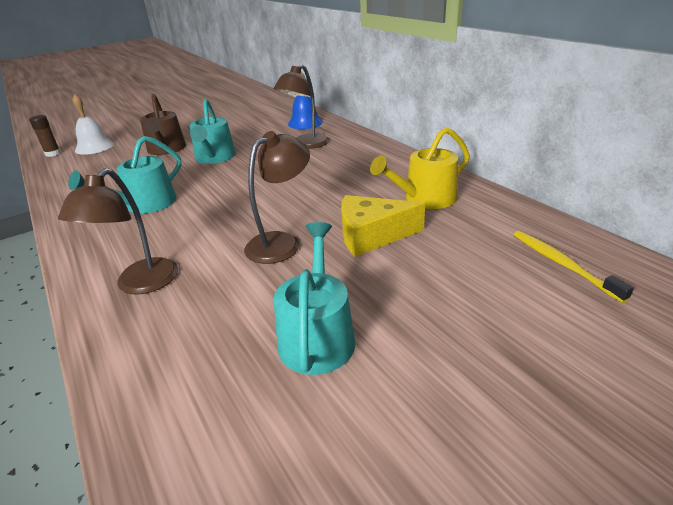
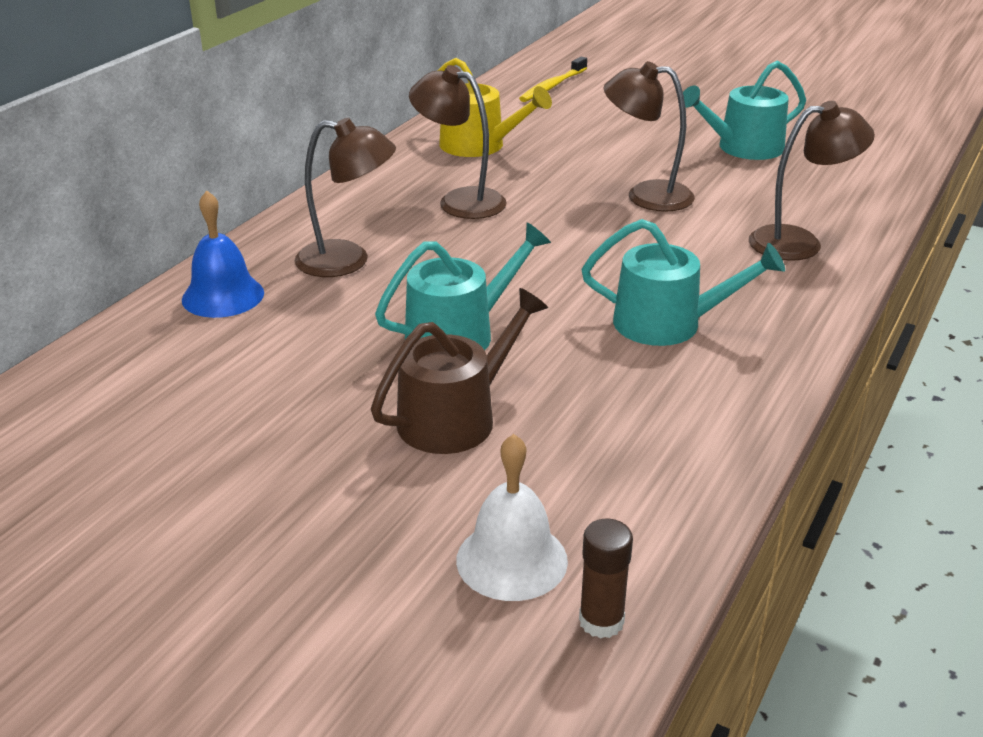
camera: 120 degrees left, 0 degrees up
yellow cheese [341,195,425,257] -> none
none -> brown lamp [409,65,507,219]

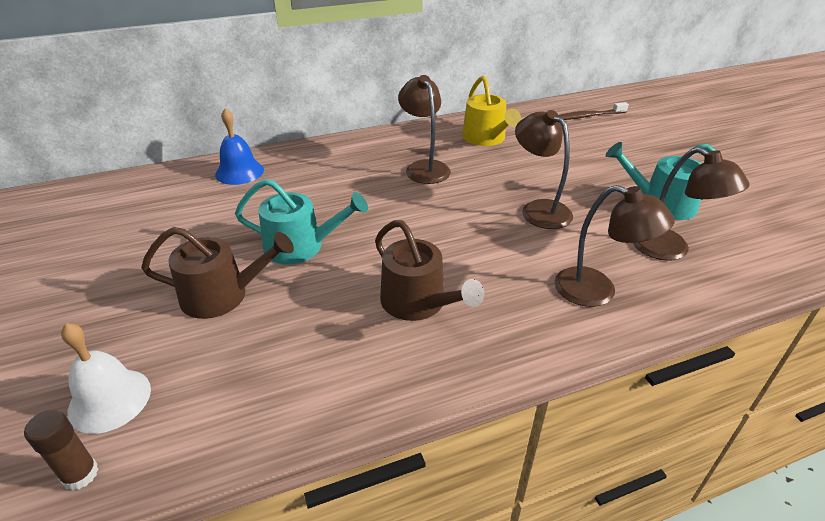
camera: 40 degrees right, 5 degrees up
brown lamp [294,118,396,277] -> brown lamp moved to [633,147,750,261]
yellow toothbrush [519,57,587,102] -> brown toothbrush [558,102,629,120]
turquoise watering can [582,219,785,346] -> brown watering can [375,220,484,321]

